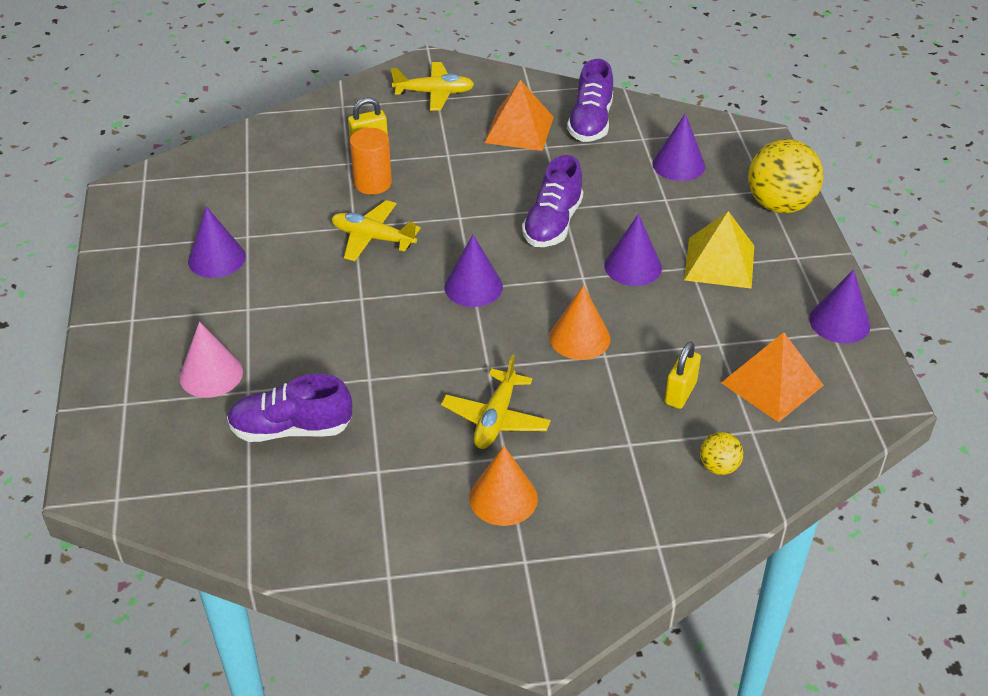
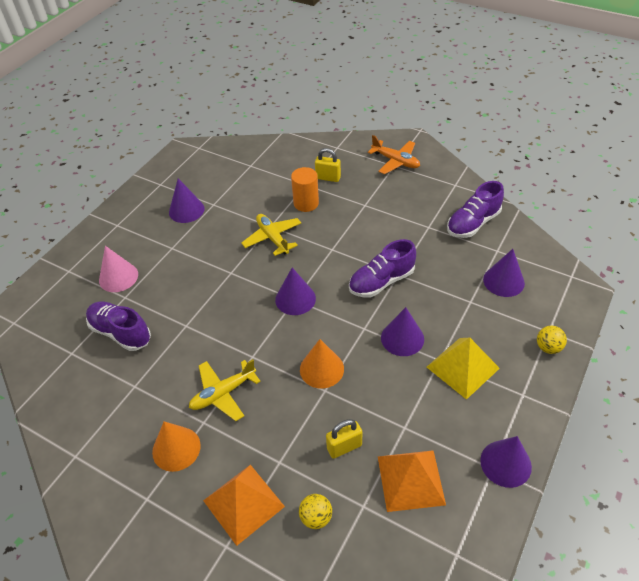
camera: 40 degrees right, 5 degrees up
yellow plane [391,62,474,111] -> orange plane [368,135,420,174]
orange pyramid [484,80,554,151] -> orange pyramid moved to [203,465,285,546]
yellow ball [748,139,823,213] -> yellow ball [537,326,567,354], size x0.48

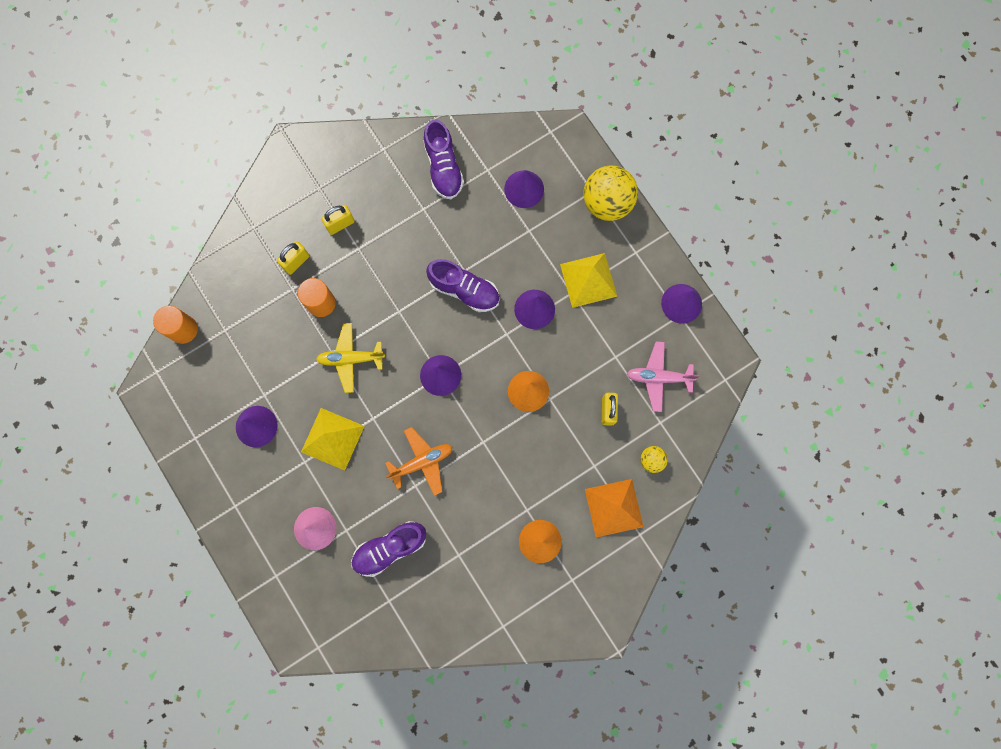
camera: 65 degrees left, 30 degrees up
yellow plane [189,359,261,421] -> none
purple shoe [349,239,416,297] -> purple shoe turned 60 degrees counterclockwise [426,259,500,312]
orange plane [368,135,420,174] -> orange plane moved to [385,427,452,496]
orange pyramid [378,450,446,512] -> pink plane [627,341,700,412]
yellow ball [537,326,567,354] -> yellow ball [583,165,638,221], size x2.09
none -> orange cylinder [153,305,198,344]
none -> yellow pyramid [301,408,365,470]
none -> yellow padlock [321,205,355,235]

